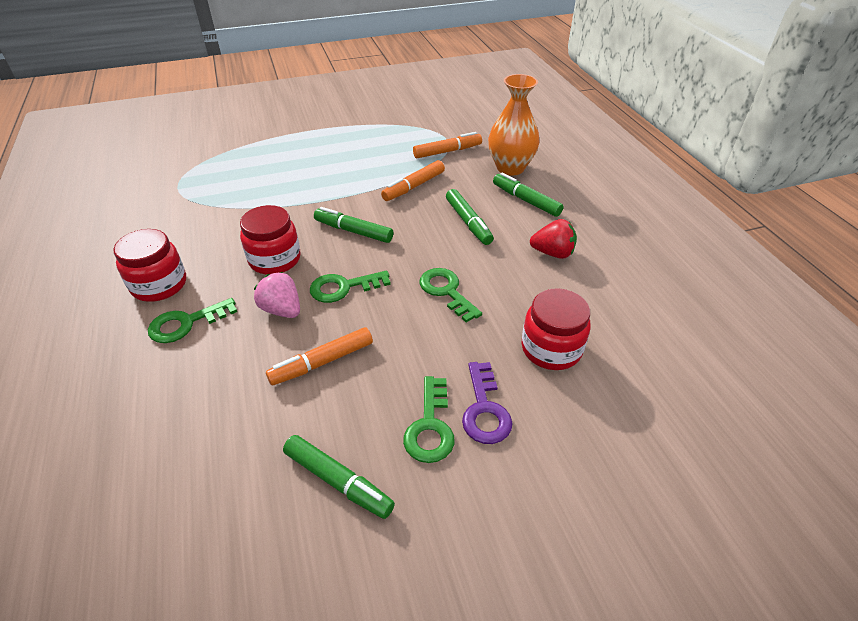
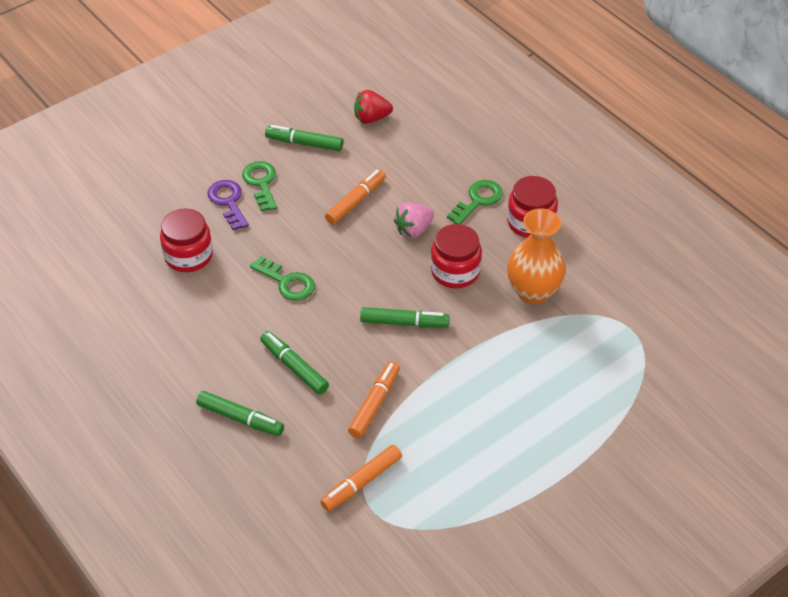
camera: 160 degrees right, 5 degrees up
pink strawberry [254,272,300,318] -> pink strawberry turned 120 degrees clockwise [394,202,434,238]
green key [310,271,391,303] -> none
orange vase [488,74,540,176] -> orange vase moved to [507,208,566,304]
red strawberry [530,219,577,259] -> red strawberry moved to [354,90,393,124]

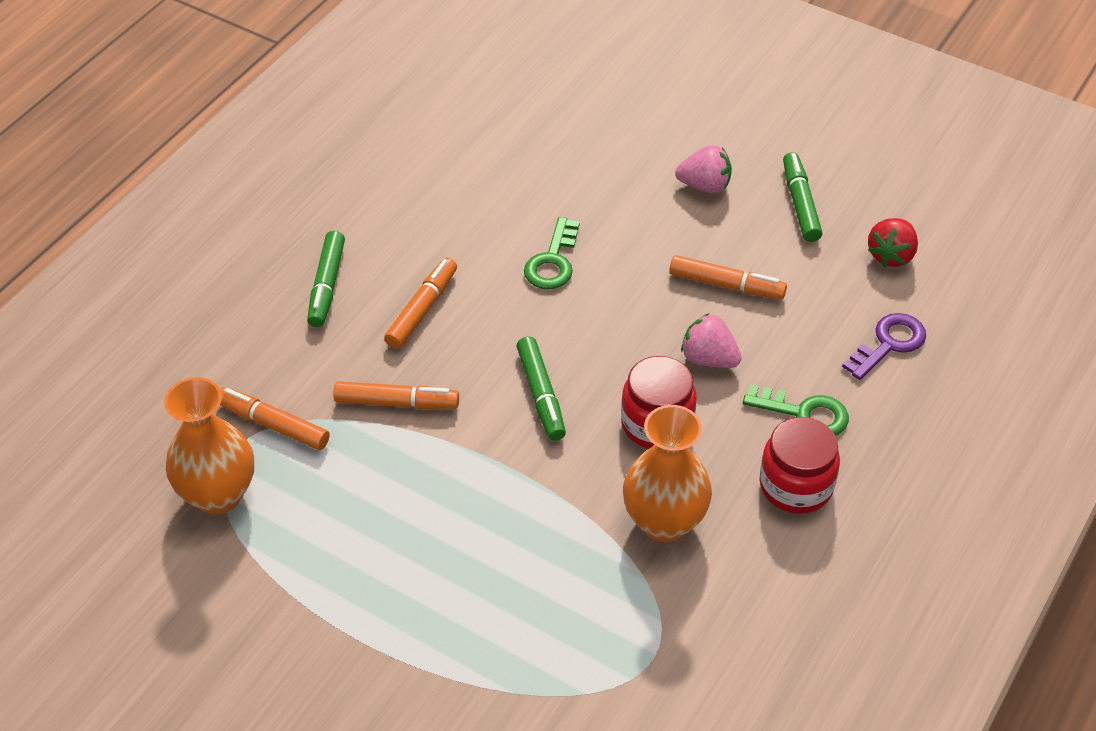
camera: 70 degrees right, 0 degrees up
red jar [160,208,213,272] -> none
purple key [208,180,249,231] -> purple key moved to [842,313,926,380]
green key [242,161,277,212] -> pink strawberry [675,145,732,193]
green marker [260,331,329,395] -> orange marker [384,258,457,349]
red strawberry [354,90,393,124] -> red strawberry turned 120 degrees counterclockwise [868,218,918,267]
none -> orange vase [164,377,254,514]

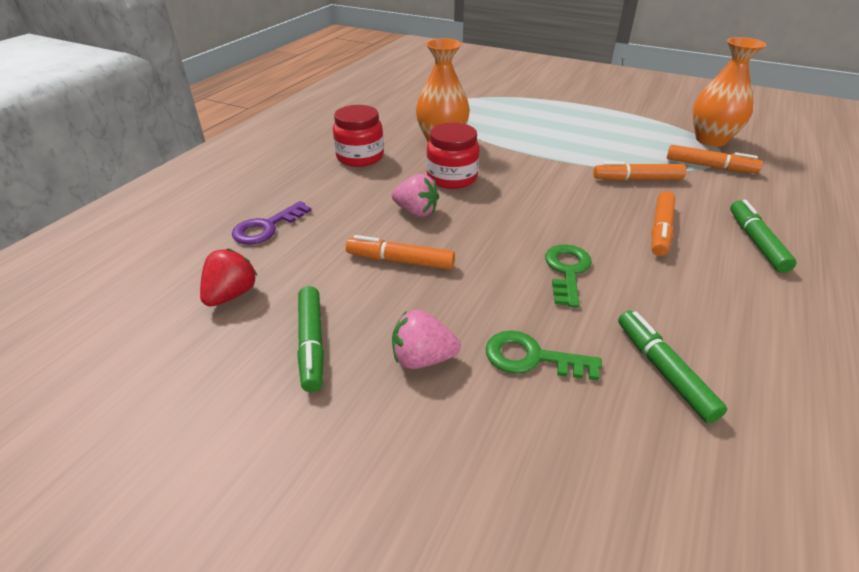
camera: 175 degrees right, 10 degrees down
green marker [516,336,566,441] -> green marker moved to [618,311,727,423]
green key [743,384,849,436] -> green key moved to [486,331,602,381]

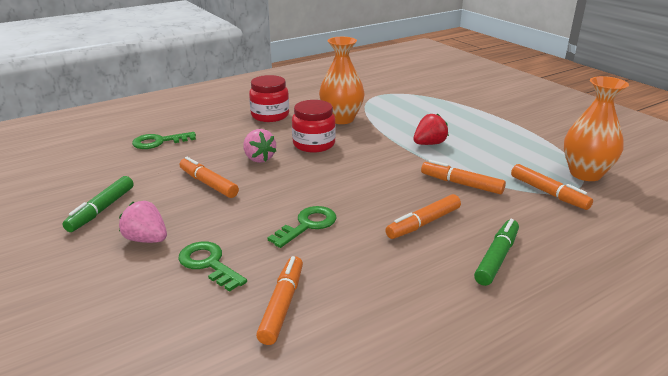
camera: 30 degrees right, 10 degrees down
red strawberry [200,248,257,307] -> red strawberry moved to [413,113,449,145]
purple key [232,201,312,245] -> green key [132,132,196,149]
green marker [618,311,727,423] -> orange marker [256,256,303,345]

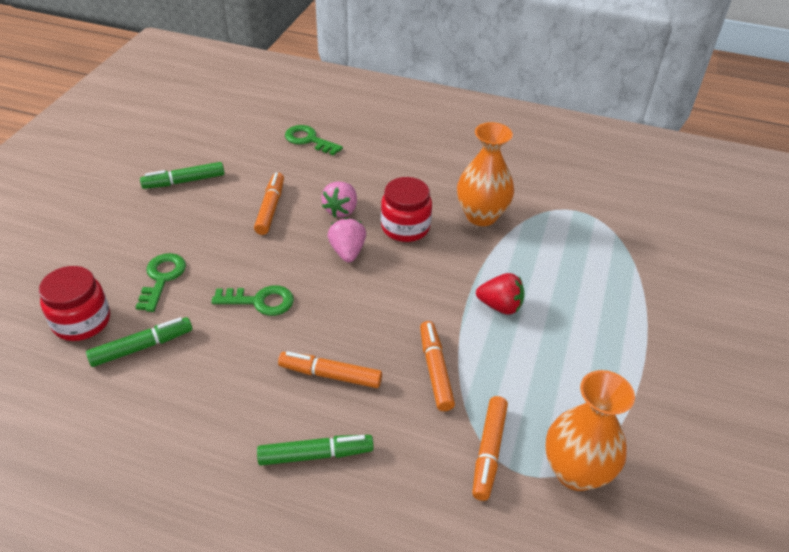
camera: 50 degrees right, 15 degrees up
pink strawberry [119,201,167,243] -> pink strawberry moved to [327,218,366,262]
red jar [249,75,289,122] -> red jar moved to [39,266,110,341]
orange marker [256,256,303,345] -> green marker [86,317,192,367]

